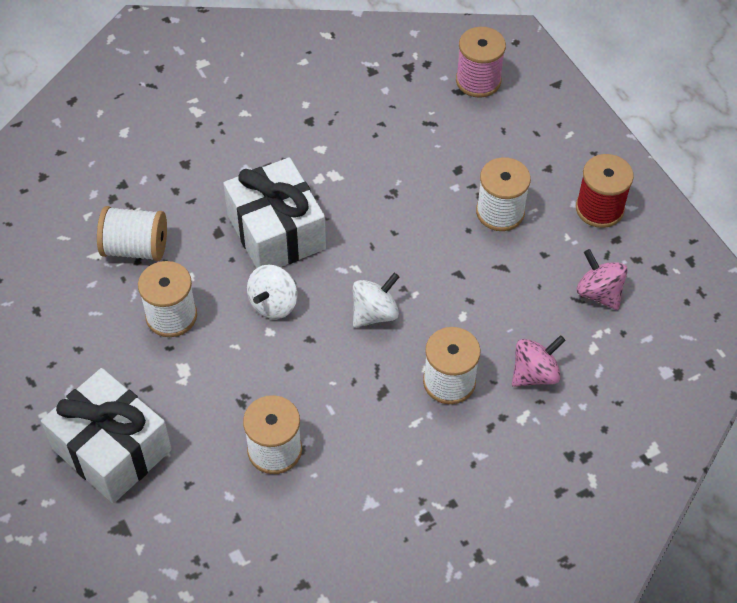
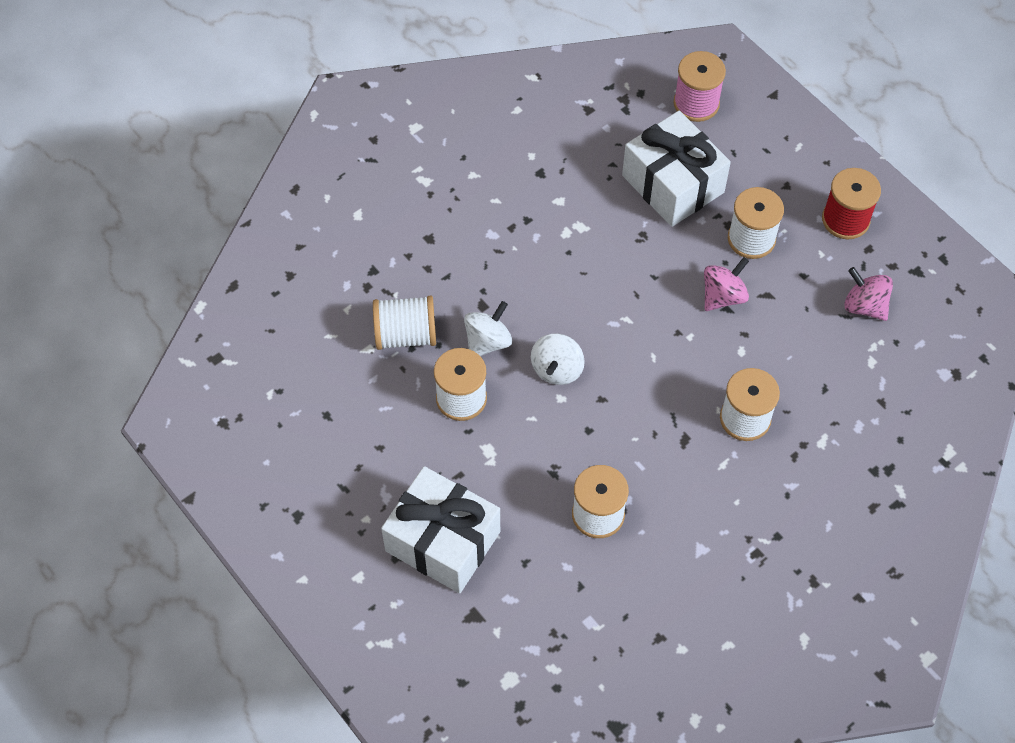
camera: 10 degrees left, 5 degrees up
white gift [223,157,326,268] -> white gift moved to [622,111,731,227]
white spinning top [353,273,399,328] -> white spinning top moved to [464,301,512,356]
pink spinning top [512,335,566,387] -> pink spinning top moved to [704,257,749,311]

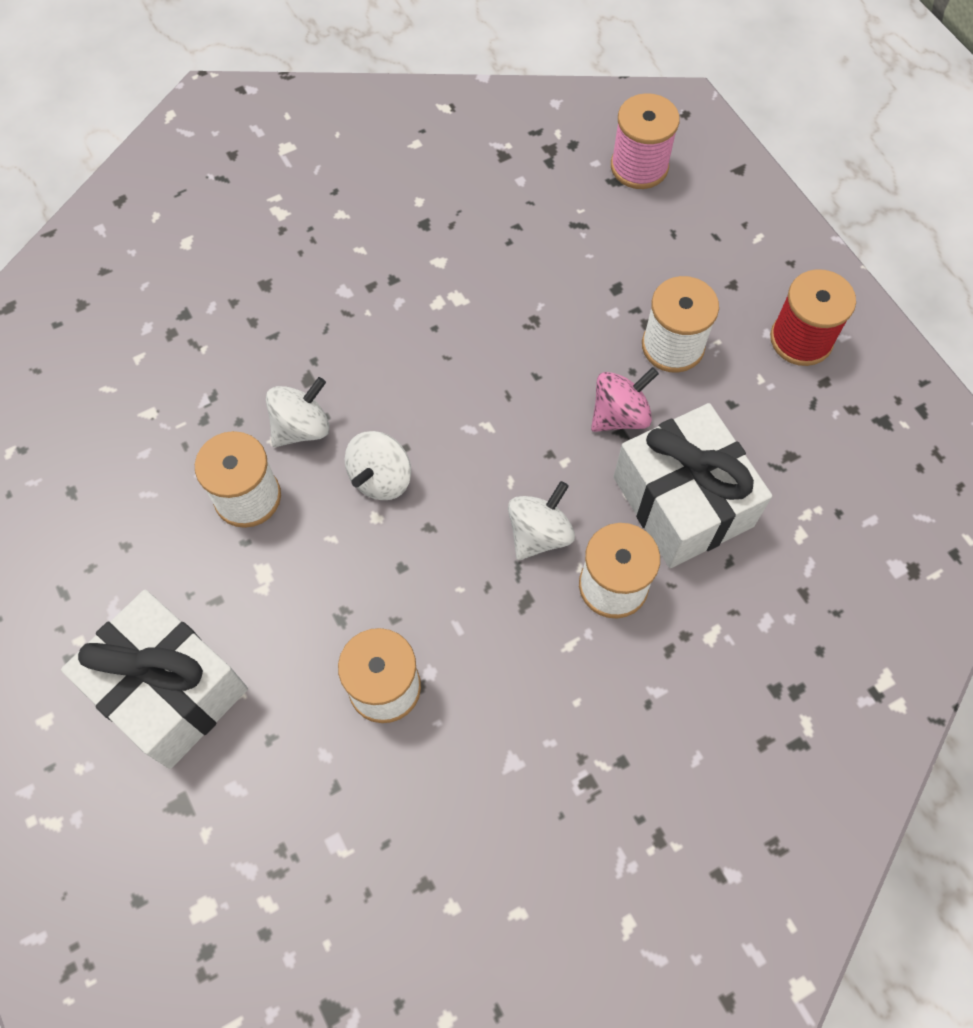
camera: 10 degrees right, 5 degrees up
white spool [373,296,436,350] -> none
white gift [622,111,731,227] -> white gift moved to [614,403,772,568]
pink spinning top [844,267,893,321] -> none
none -> white spinning top [508,481,575,560]

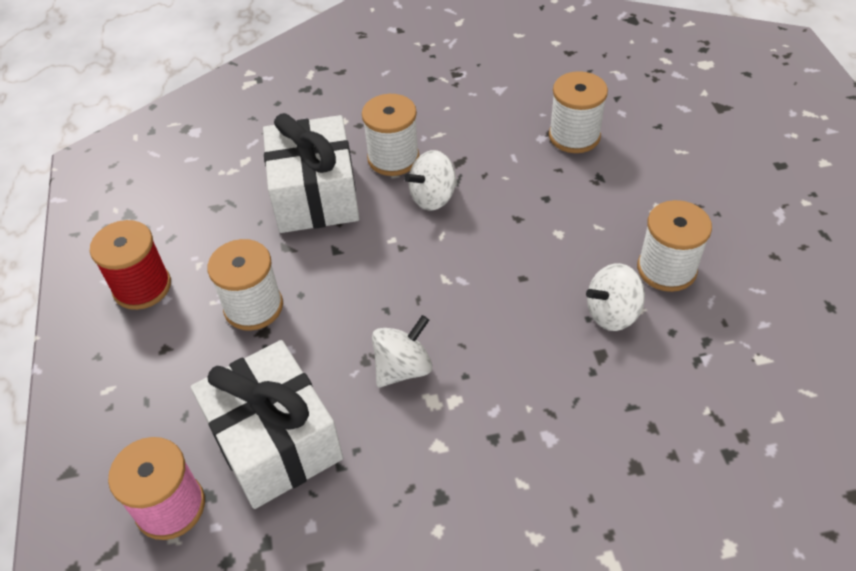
camera: 160 degrees left, 15 degrees down
white gift [61,590,248,769] -> white gift moved to [191,340,343,509]
white spinning top [345,431,411,500] -> white spinning top moved to [372,315,432,388]
pink spinning top [591,367,659,432] -> none

